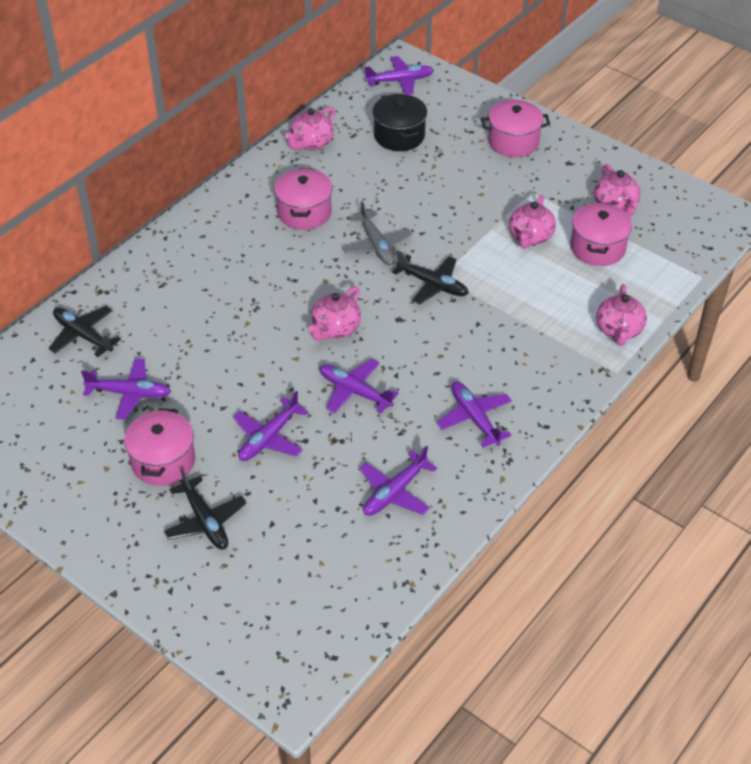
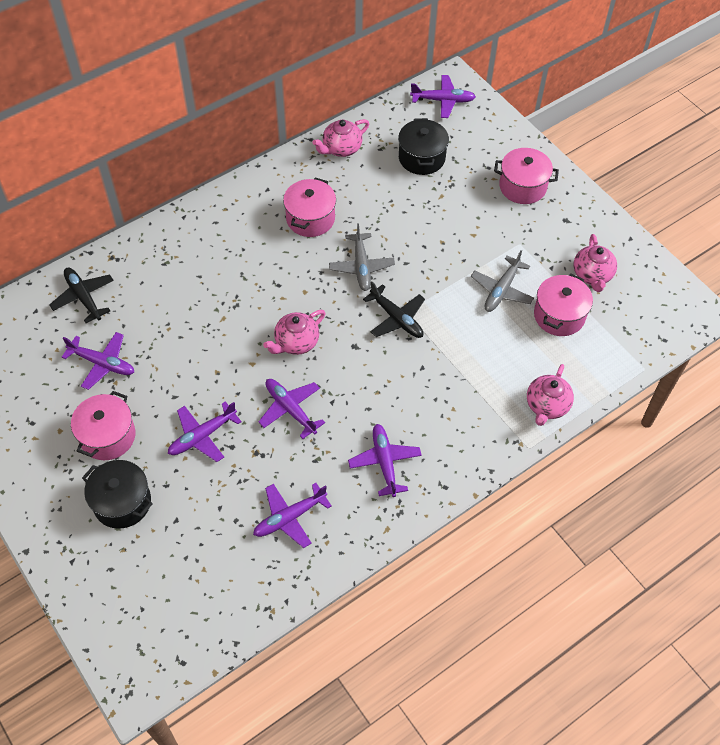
camera: 15 degrees right, 10 degrees up
black plane [164,469,246,550] -> black pot [82,460,153,529]
pink teapot [509,195,556,249] -> grey plane [471,250,534,312]

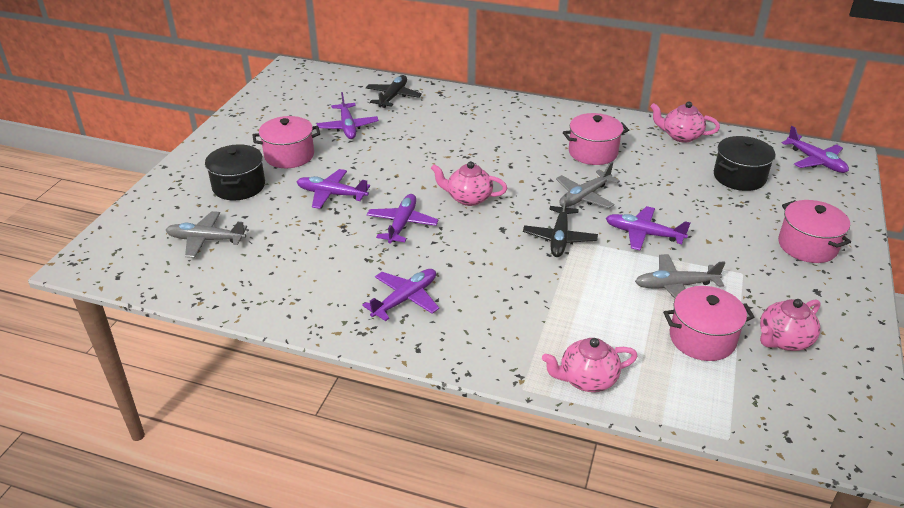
camera: 55 degrees right, 20 degrees down
purple plane [253,483,331,548] -> purple plane moved to [606,206,690,250]
none -> grey plane [166,211,247,258]

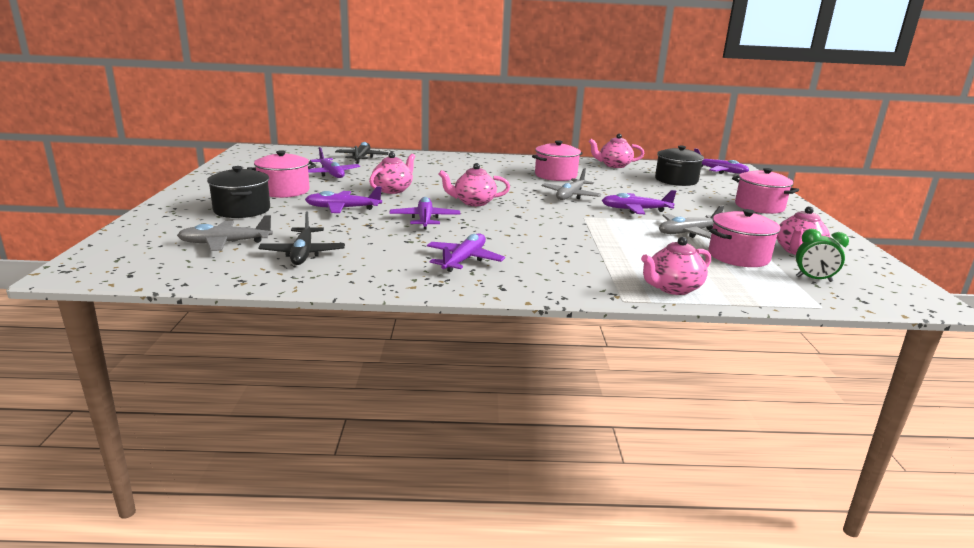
camera: 20 degrees left, 15 degrees down
black plane [523,194,598,257] -> black plane moved to [258,212,345,265]
none -> pink teapot [369,152,415,194]
none -> green clock [796,229,849,282]

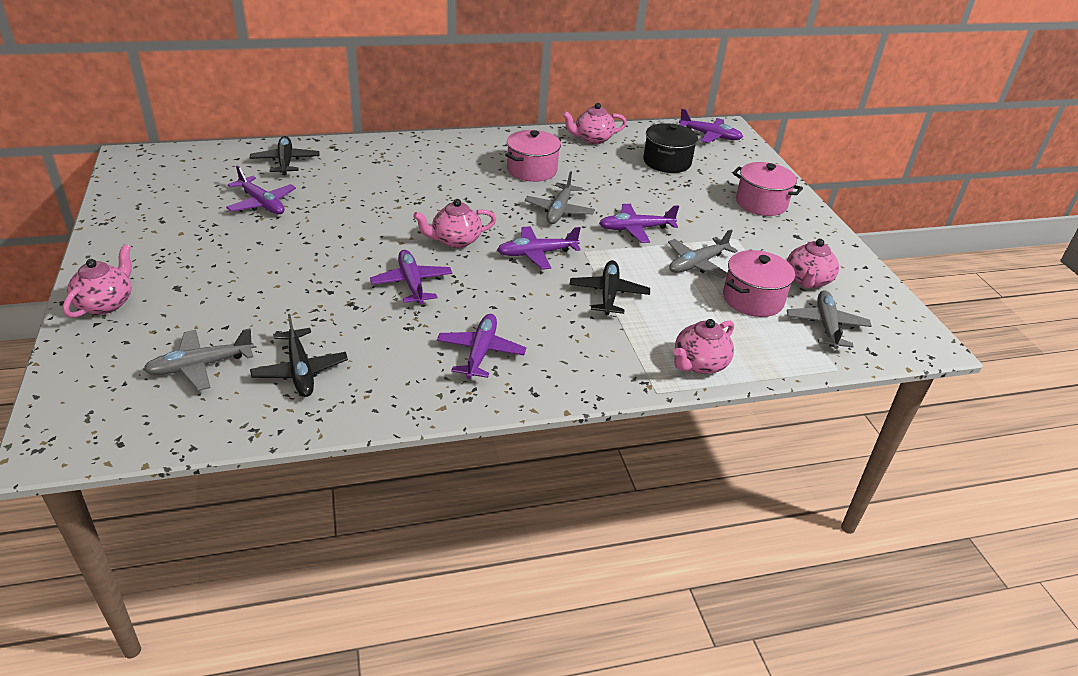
camera: 15 degrees left, 15 degrees up
black pot [207,166,270,218] -> none
pink pot [247,150,316,198] -> none
purple plane [305,187,382,213] -> purple plane moved to [497,226,581,270]
pink teapot [369,152,415,194] -> pink teapot moved to [63,244,132,318]
green clock [796,229,849,282] -> grey plane [787,290,872,349]
none -> black plane [569,260,650,315]

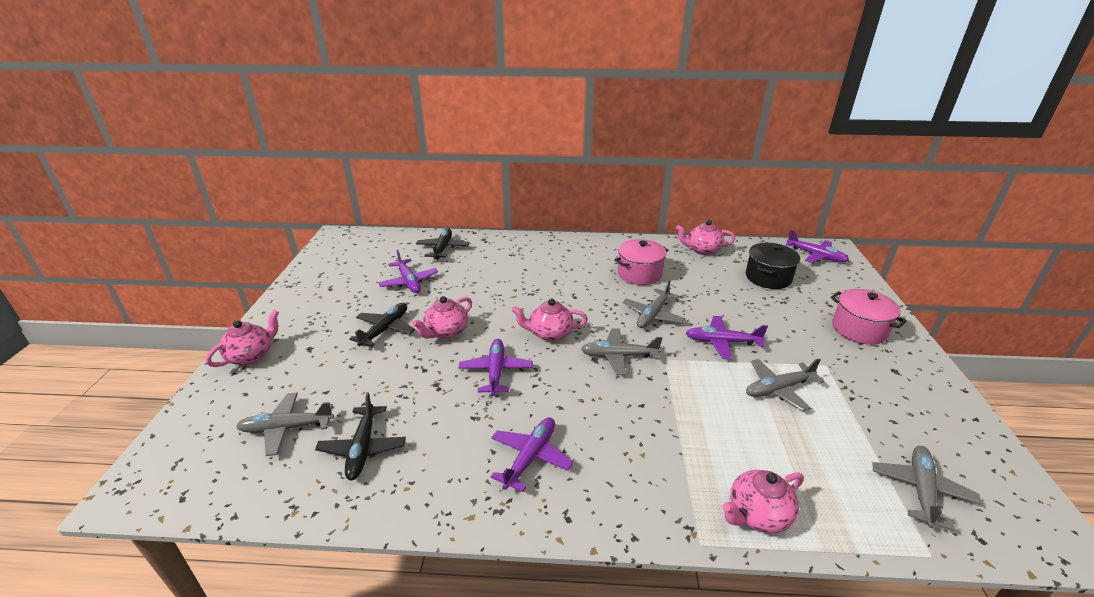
camera: 20 degrees right, 5 degrees down
purple plane [497,226,581,270] -> grey plane [581,328,662,375]
black plane [569,260,650,315] -> black plane moved to [349,303,415,347]
pink pot [723,250,795,317] -> none
pink teapot [787,238,839,288] -> pink teapot moved to [412,296,472,339]

